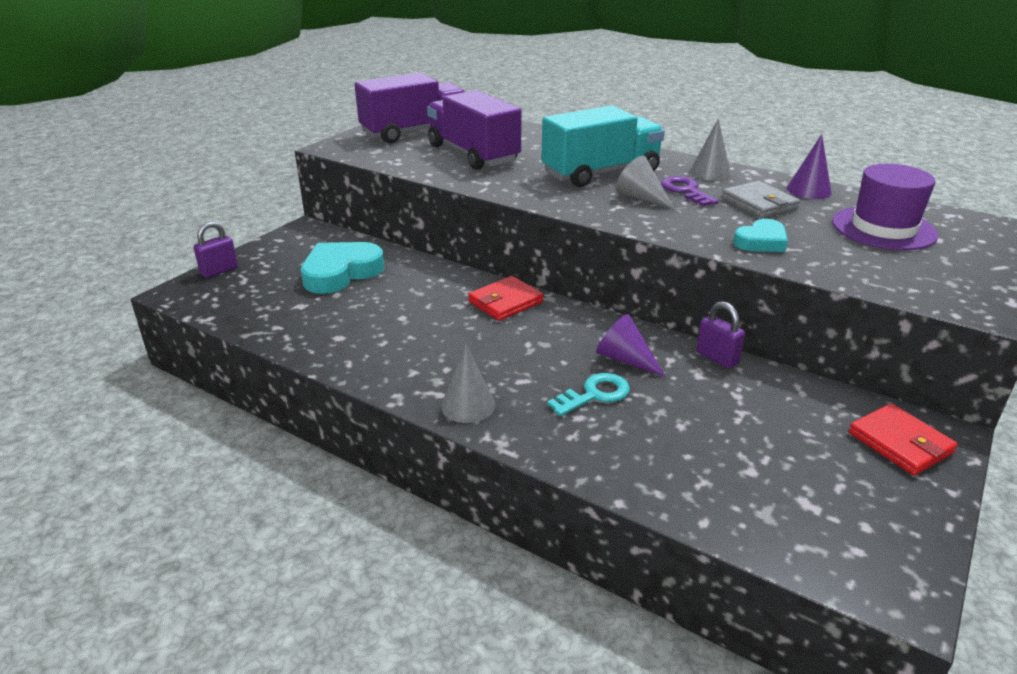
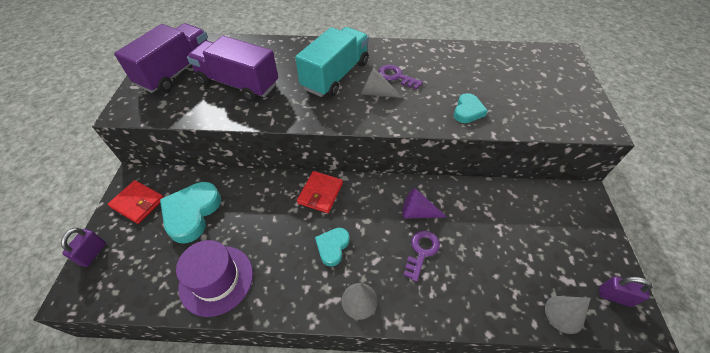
camera: 30 degrees left, 20 degrees up
turquoise key [547,373,630,416] -> purple key [404,231,440,282]
grey cone [689,118,731,181] -> grey cone moved to [545,296,591,334]
purple padlock [696,301,745,369] -> purple padlock moved to [599,276,652,307]
grey wallet [721,181,800,218] -> none
purple cone [787,134,832,199] -> none
purple hat [832,164,938,250] -> purple hat moved to [176,240,253,317]
red wallet [849,403,958,476] -> red wallet moved to [108,180,164,224]
none -> turquoise heart [315,228,350,267]

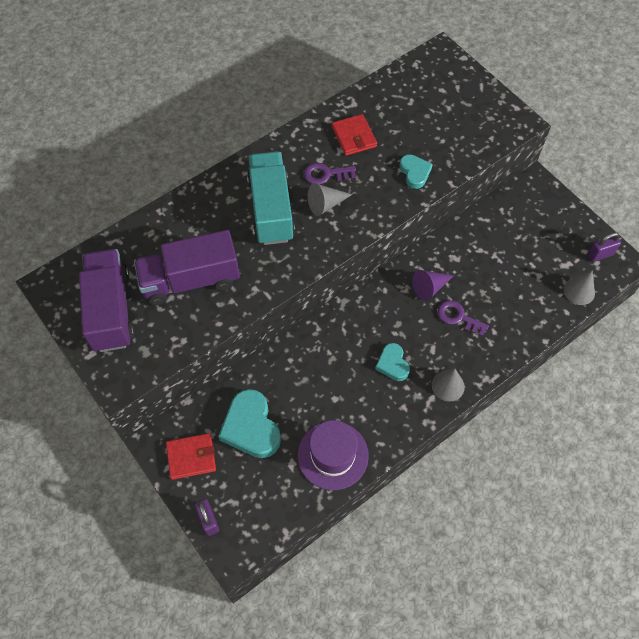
camera: 40 degrees left, 10 degrees up
red wallet [297,171,343,213] -> red wallet moved to [332,114,377,156]
purple key [404,231,440,282] -> purple key turned 45 degrees counterclockwise [438,300,489,336]

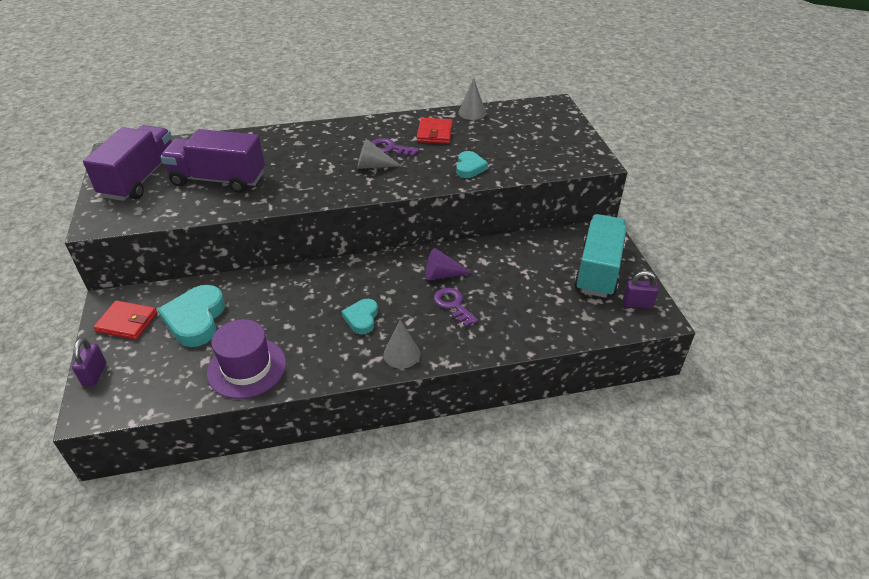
camera: 25 degrees right, 20 degrees down
turquoise truck [247,152,295,245] -> turquoise truck moved to [574,214,627,298]
grey cone [564,270,595,305] -> grey cone moved to [458,78,486,120]

